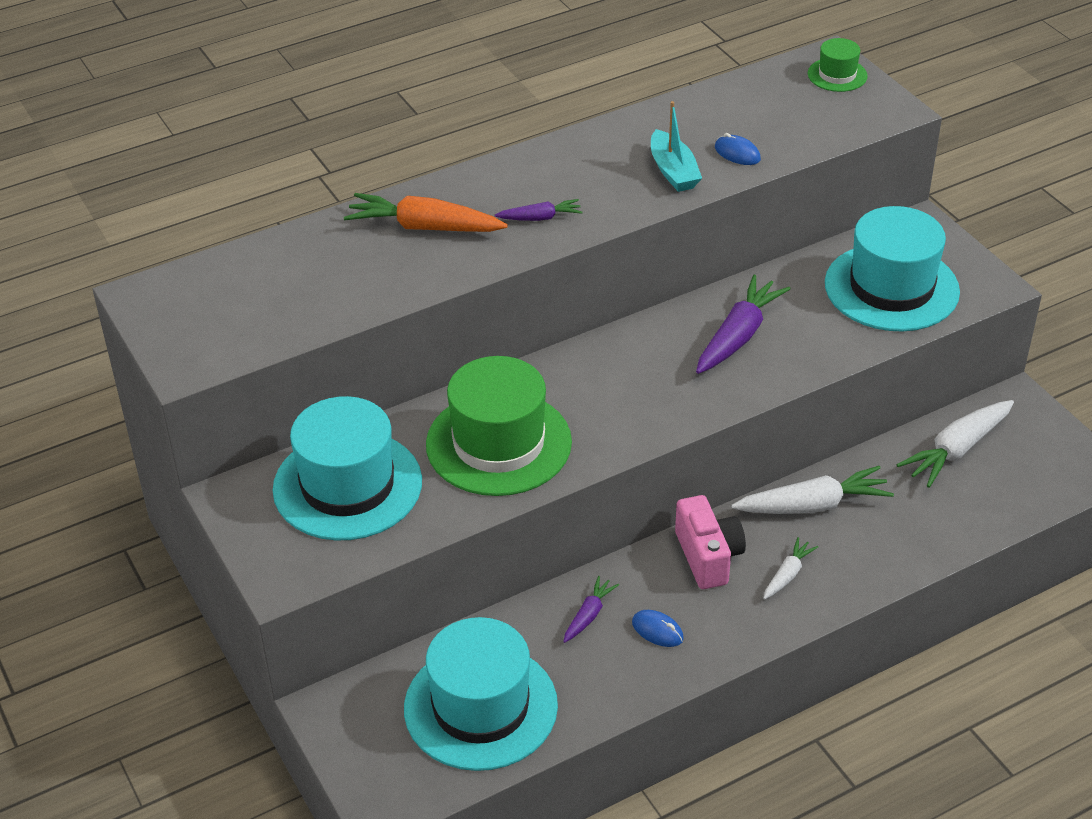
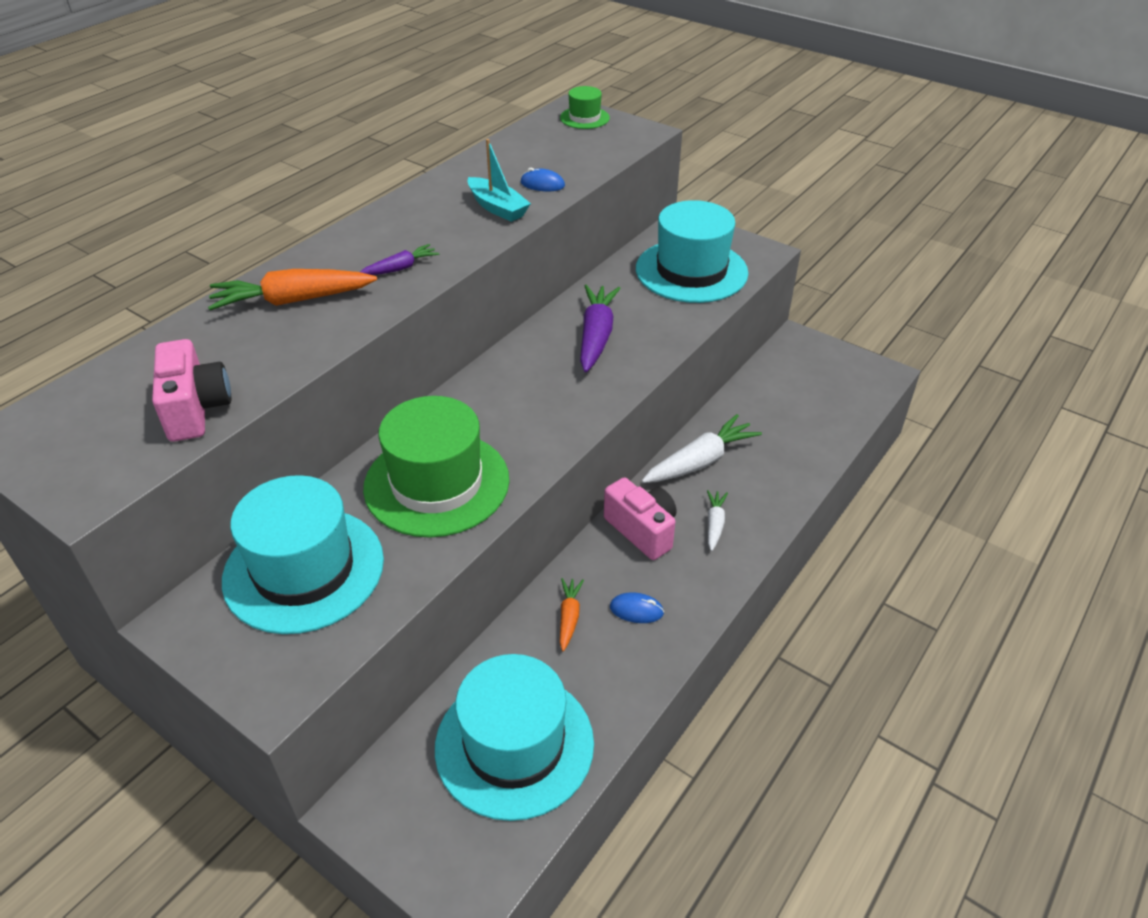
camera: 25 degrees left, 0 degrees up
purple carrot [563,576,619,643] -> orange carrot [560,578,584,651]
white carrot [896,400,1014,488] -> none
none -> pink camera [152,339,231,442]

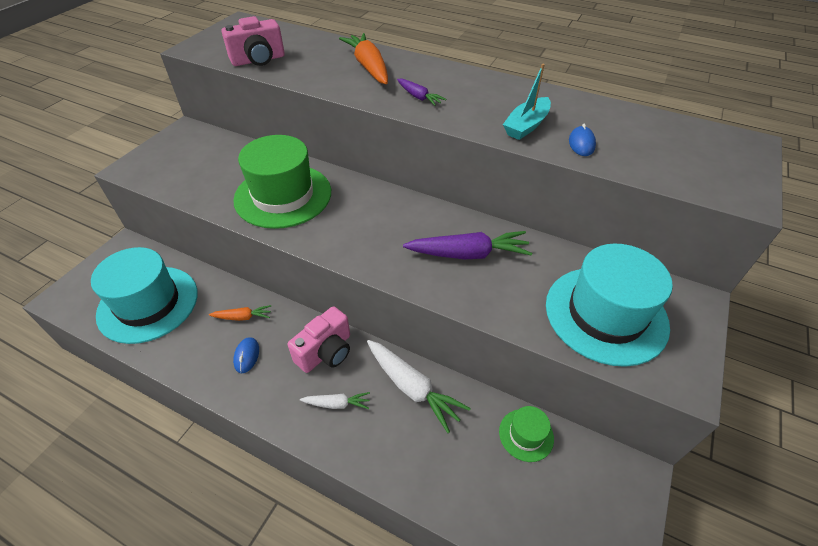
camera: 80 degrees right, 5 degrees up
turquoise hat [222,475,384,634] -> none
green hat [560,86,610,129] -> green hat moved to [499,406,554,462]

